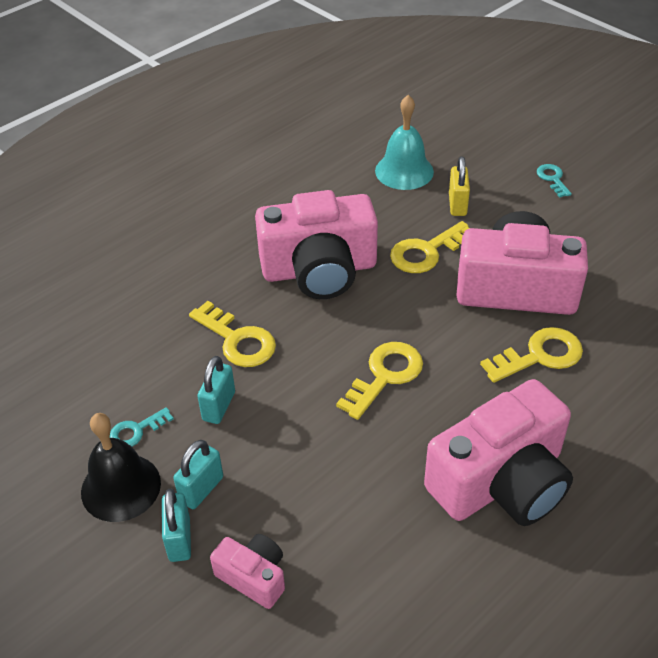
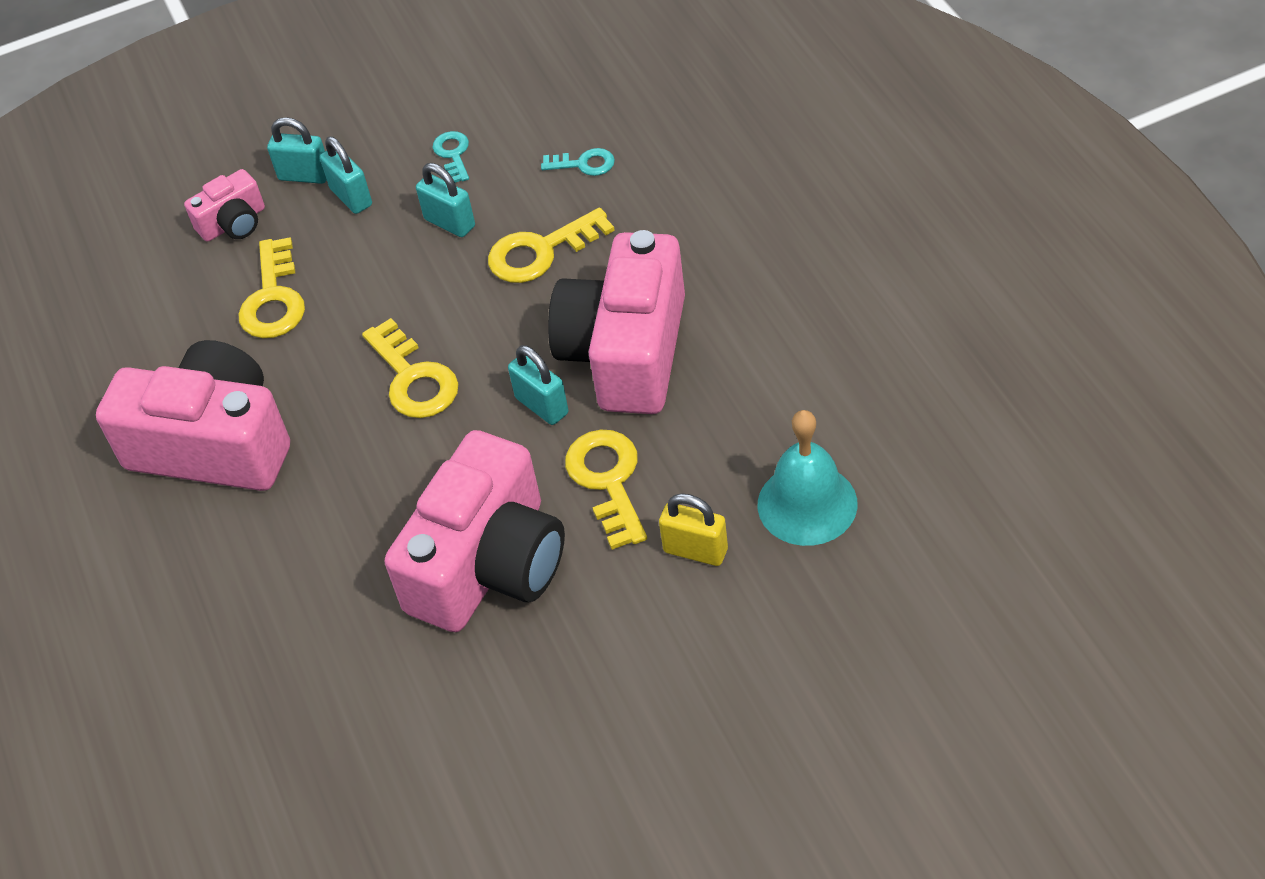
camera: 115 degrees right, 5 degrees up
black bell [81,413,161,522] -> none
pink camera [424,379,573,526] -> pink camera turned 120 degrees clockwise [96,340,290,491]
yellow key [480,327,583,383] -> yellow key moved to [239,237,305,338]
turquoise key [537,164,572,198] -> turquoise key moved to [541,148,615,176]
none -> turquoise padlock [508,345,568,425]

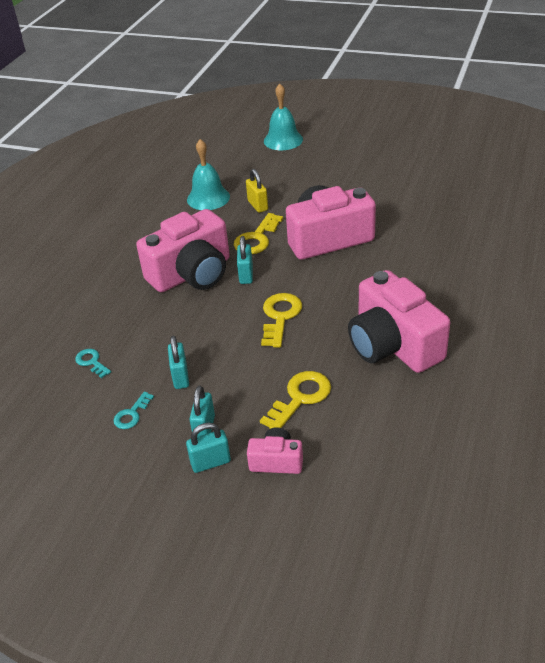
camera: 140 degrees left, 10 degrees down
turquoise padlock [267,117,327,184] -> turquoise padlock turned 75 degrees counterclockwise [186,422,231,473]
yellow key [488,208,615,283] -> none
none -> turquoise bell [264,84,303,150]

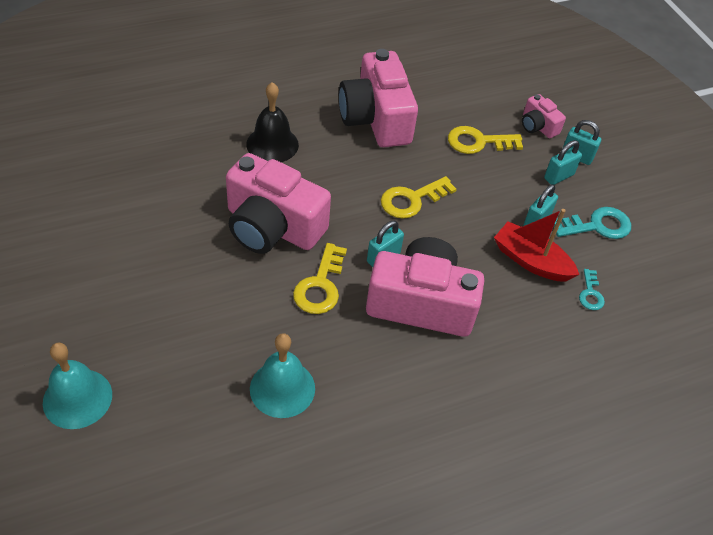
camera: 140 degrees left, 10 degrees up
turquoise key [113,392,154,429] -> turquoise key [554,207,631,239], size x1.72
yellow key [234,213,283,254] -> yellow key turned 120 degrees clockwise [293,243,347,314]
yellow padlock [246,169,268,213] -> none
pink camera [348,270,450,373] -> pink camera turned 150 degrees clockwise [339,49,418,147]
none -> black bell [246,82,299,162]
none -> red boat [494,209,580,282]

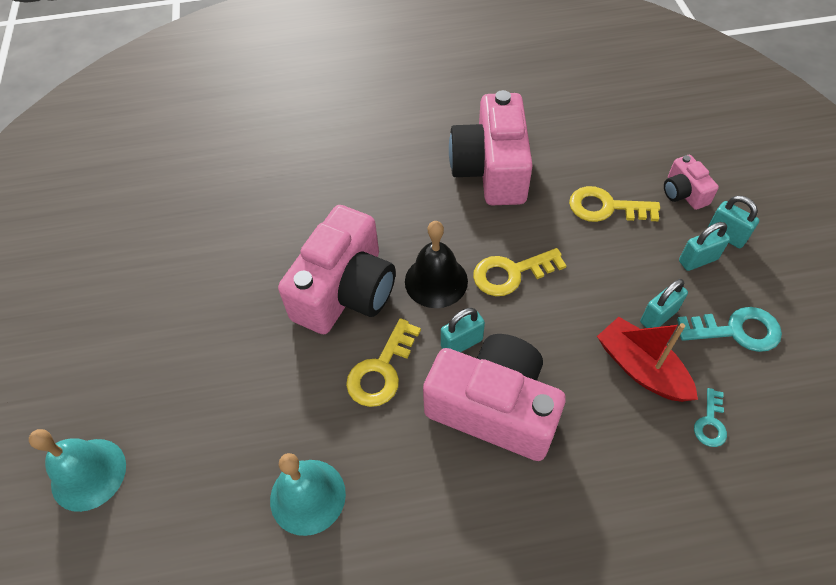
camera: 20 degrees right, 5 degrees up
pink camera [226,153,331,254] -> pink camera turned 105 degrees counterclockwise [278,205,396,334]
black bell [246,82,299,162] -> black bell moved to [405,221,468,308]

